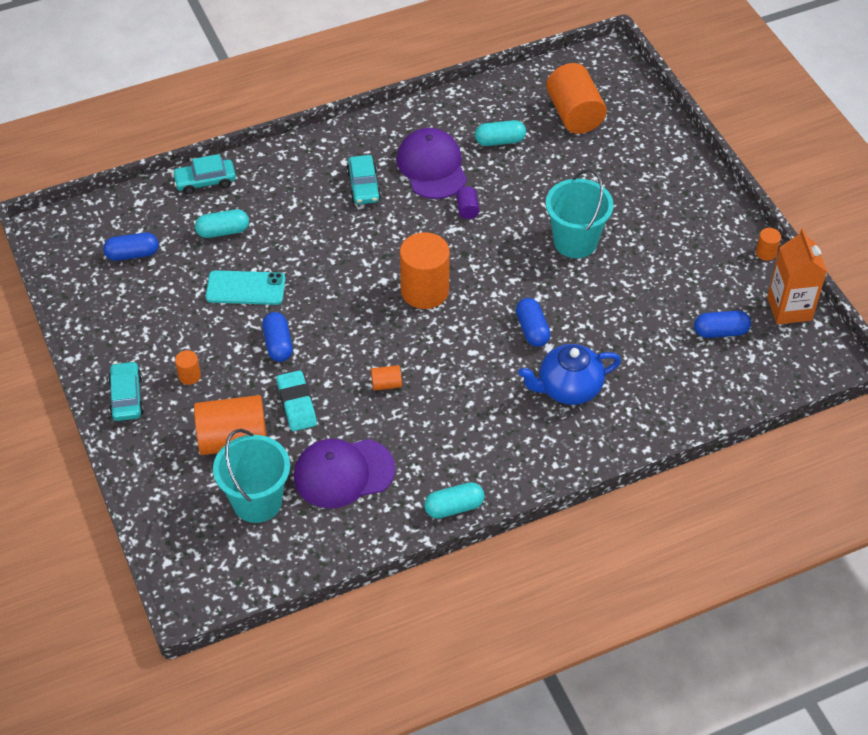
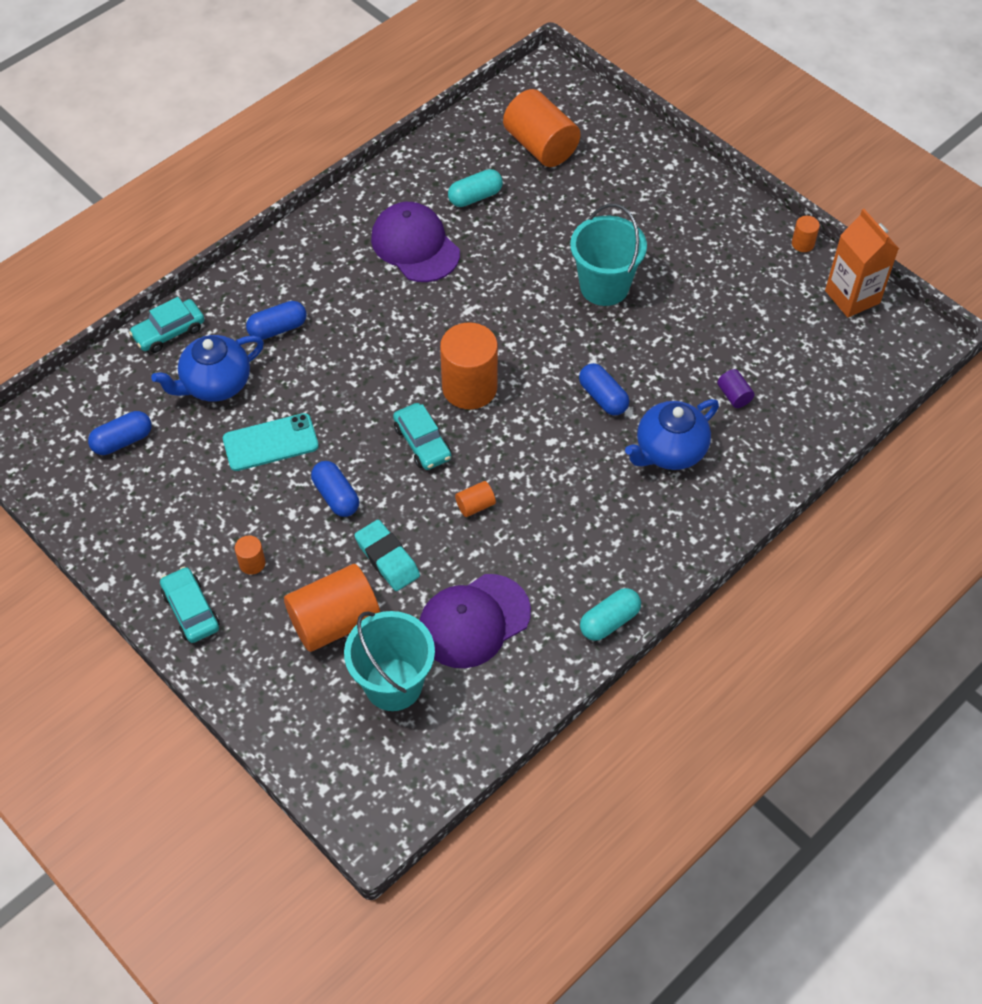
camera: 20 degrees left, 5 degrees up
turquoise capsule [195,209,249,238] -> blue teapot [151,335,264,402]
turquoise car [346,155,381,205] -> turquoise car moved to [393,403,451,470]
purple cylinder [456,186,479,219] -> purple cylinder moved to [717,369,754,408]
blue capsule [694,311,751,338] -> blue capsule moved to [246,301,307,340]

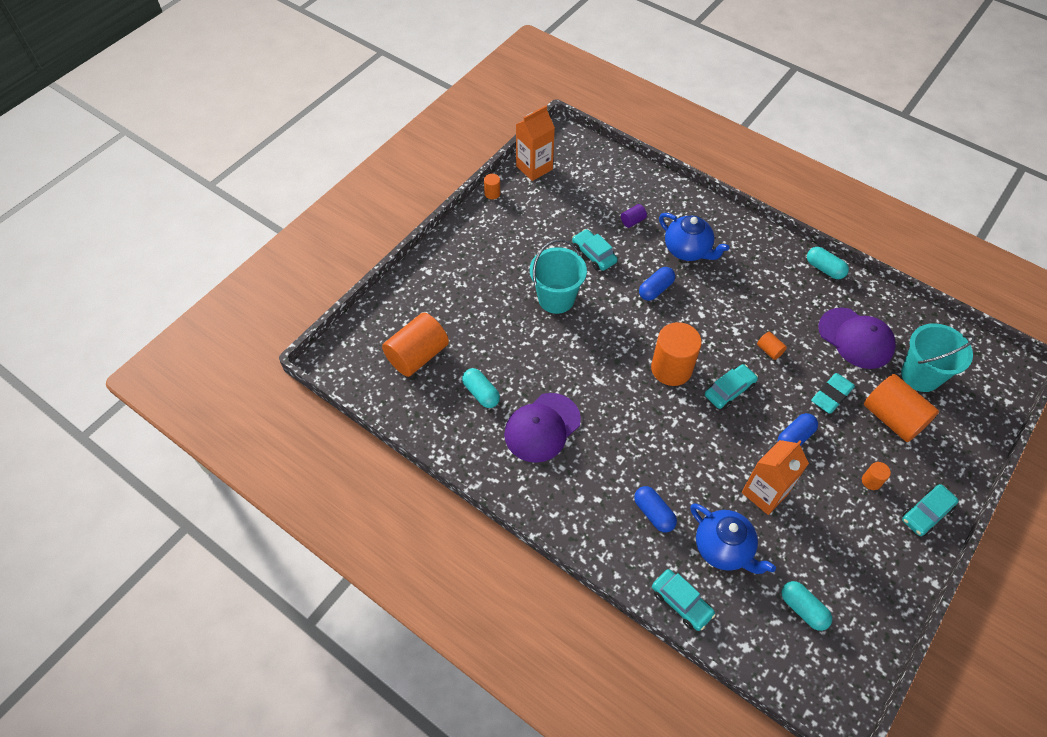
camera: 100 degrees left, 0 degrees up
blue capsule [88,411,152,455] -> turquoise capsule [782,581,832,631]
turquoise phone [223,413,319,471] -> orange carton [742,440,809,515]
none -> turquoise car [572,229,618,271]

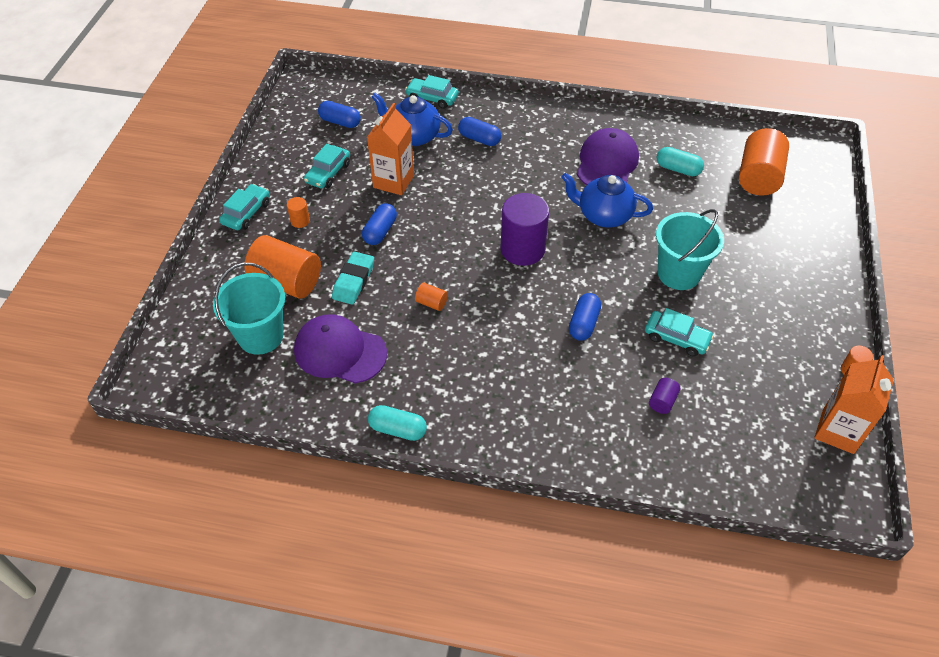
camera: 155 degrees right, 5 degrees down
orange cylinder [651,322,702,386] -> purple cylinder [500,193,549,266]
blue teapot [659,213,729,261] -> blue teapot moved to [561,173,653,228]
turquoise car [705,364,758,409] -> turquoise car moved to [304,144,350,189]
turquoise capsule [782,581,832,631] -> blue capsule [318,101,361,128]

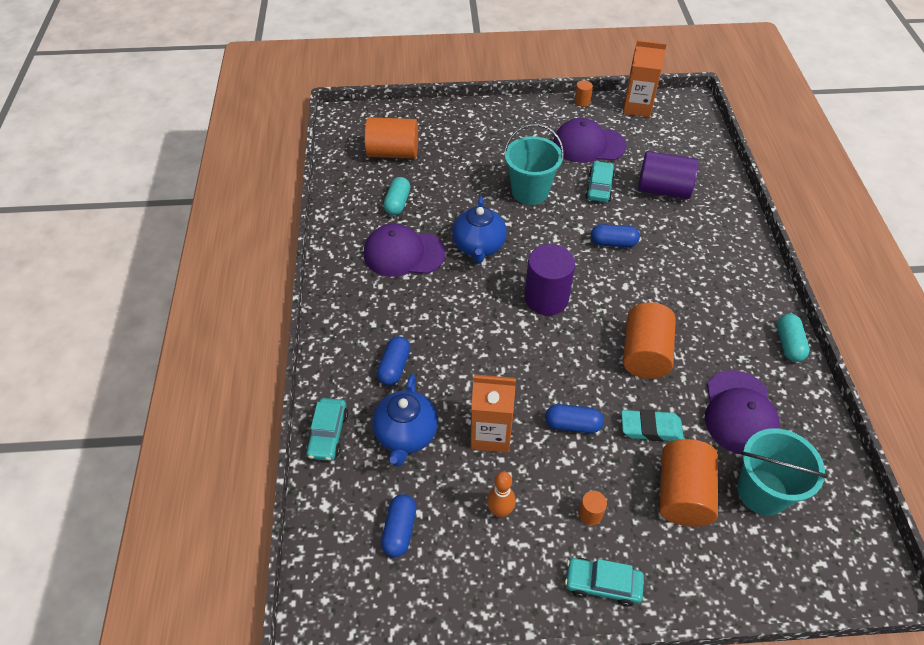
camera: 105 degrees left, 0 degrees up
turquoise car [304,144,350,189] -> orange bowling pin [487,472,516,518]
orange cylinder [415,283,448,311] -> orange cylinder [623,302,676,379], size x2.26
purple cylinder [649,378,680,414] -> purple cylinder [638,151,699,199], size x2.26
none -> purple cap [553,118,627,163]

